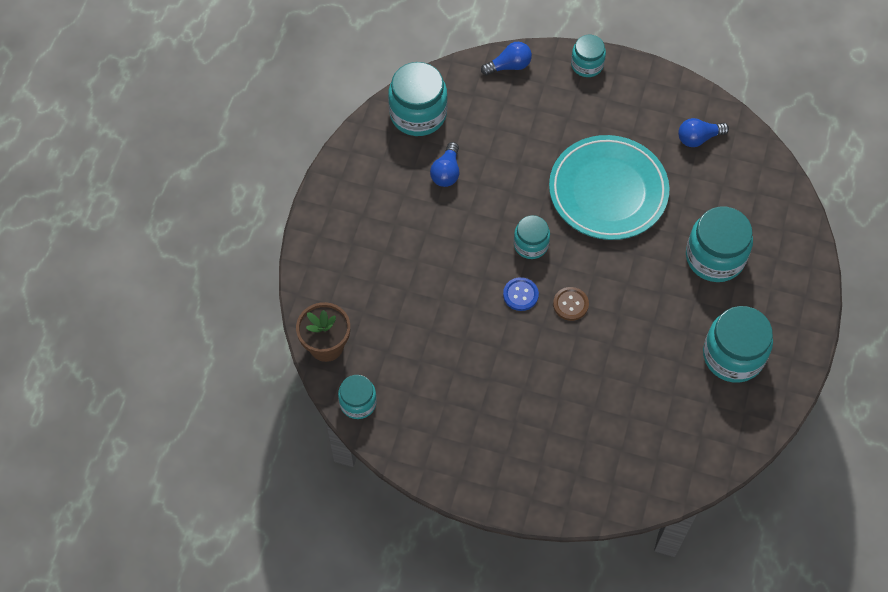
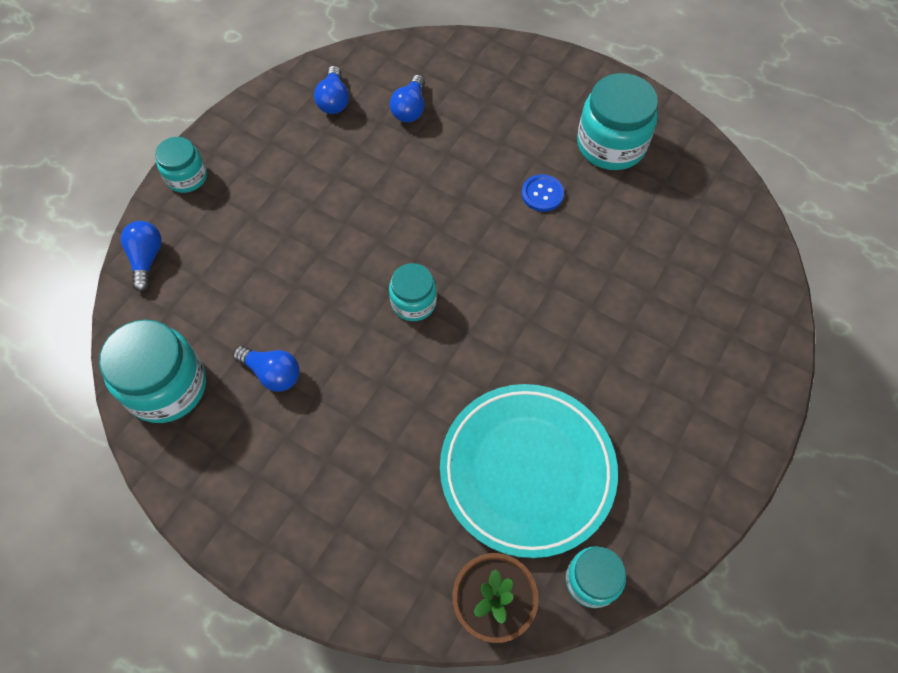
camera: 75 degrees left, 0 degrees up
blue button [503,277,539,311] -> blue button moved to [522,174,564,212]
turquoise plate [549,135,670,240] -> turquoise plate moved to [440,384,618,558]
brown button [553,287,589,321] -> none
turquoise jar [686,207,753,282] -> none
none -> blue light bulb [390,75,425,123]

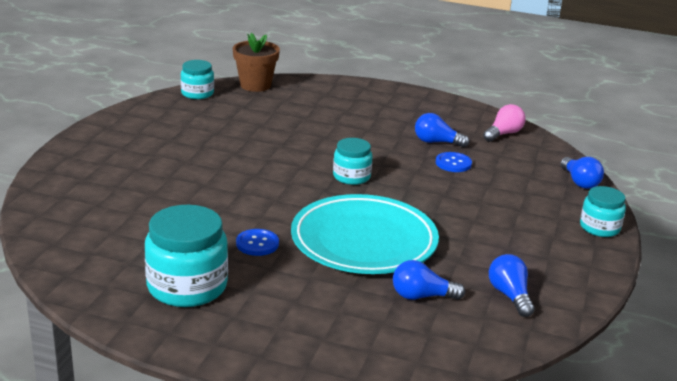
camera: 165 degrees right, 35 degrees down
turquoise jar [99,319,206,423] -> pink light bulb [483,104,526,142]
blue light bulb [390,75,425,123] -> blue light bulb turned 90 degrees counterclockwise [393,260,465,300]
turquoise plate [440,384,618,558] -> turquoise plate moved to [291,194,439,274]
none -> blue button [436,152,472,172]

